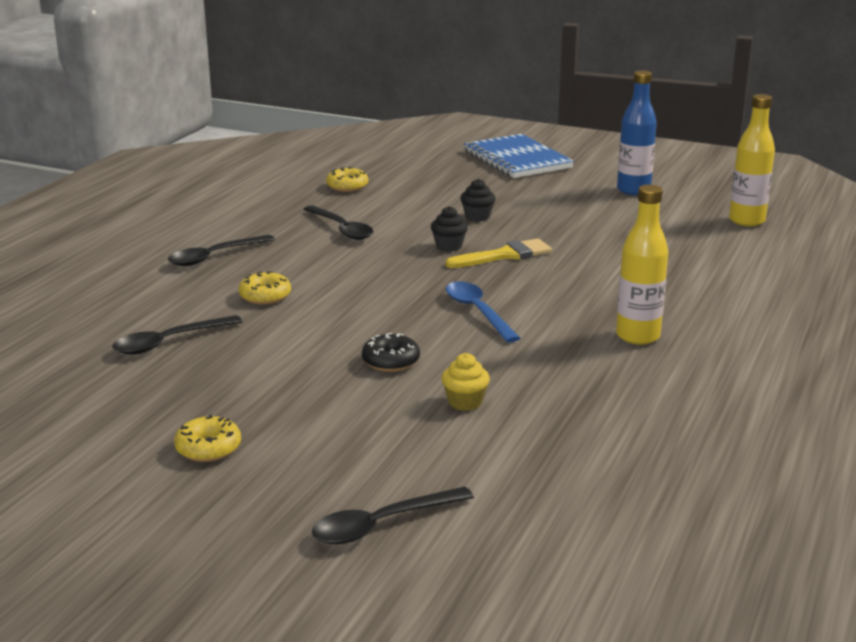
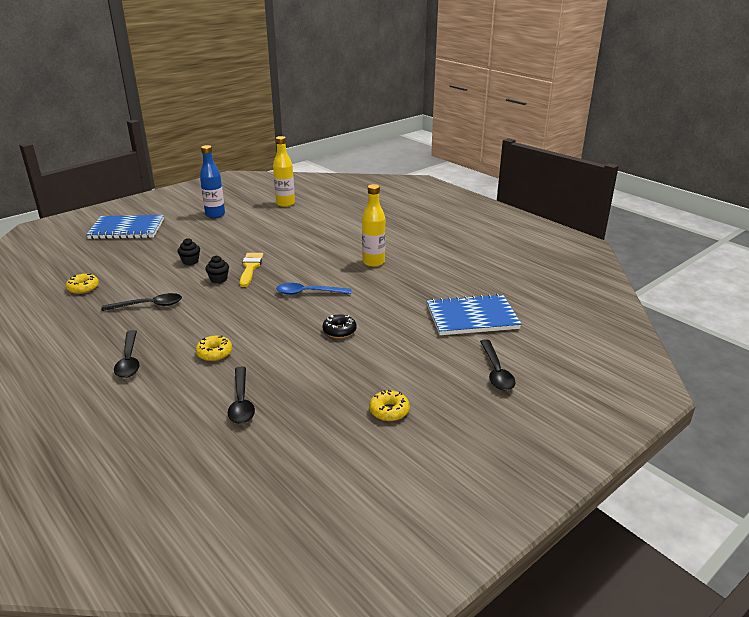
camera: 65 degrees left, 5 degrees up
yellow cupcake [442,353,490,411] -> none
none -> blue notebook [427,294,522,335]

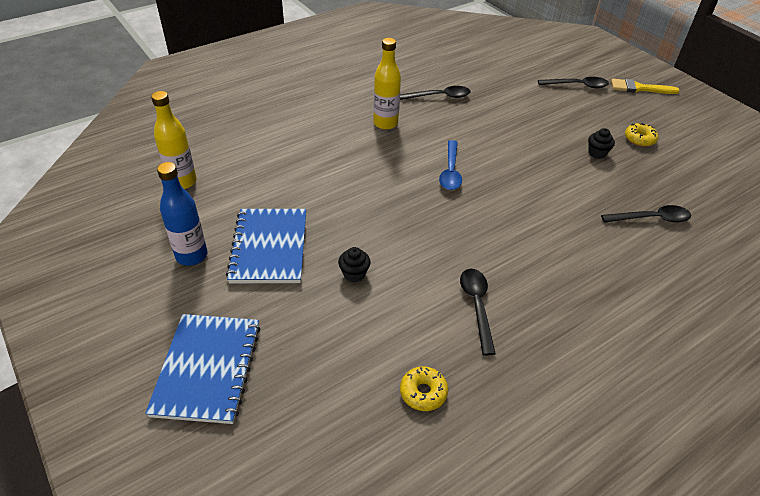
camera: 85 degrees left, 15 degrees up
black spoon [114,330,140,378] -> black spoon moved to [400,86,470,100]
yellow donut [196,335,232,361] -> none
black cupcake [205,255,229,283] -> black cupcake moved to [588,128,615,159]
yellow brush [240,253,263,287] -> yellow brush moved to [611,79,680,94]
black donut [322,314,357,338] -> none
blue notebook [427,294,522,335] -> blue notebook moved to [226,209,306,283]

